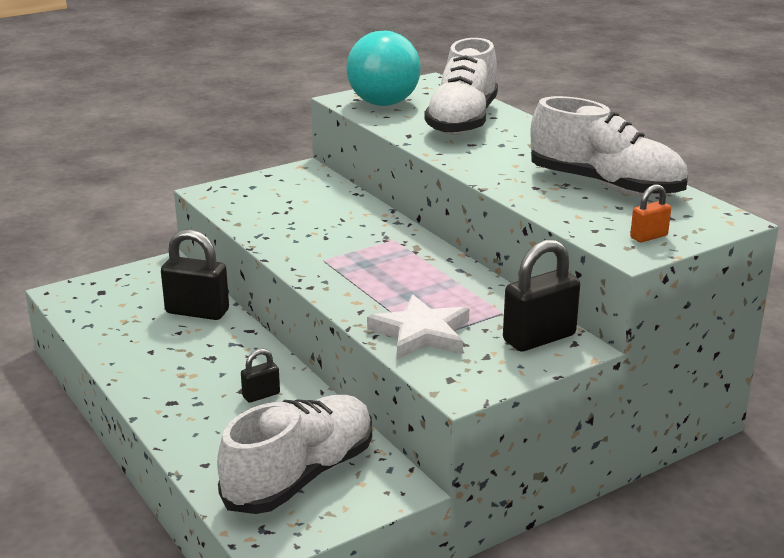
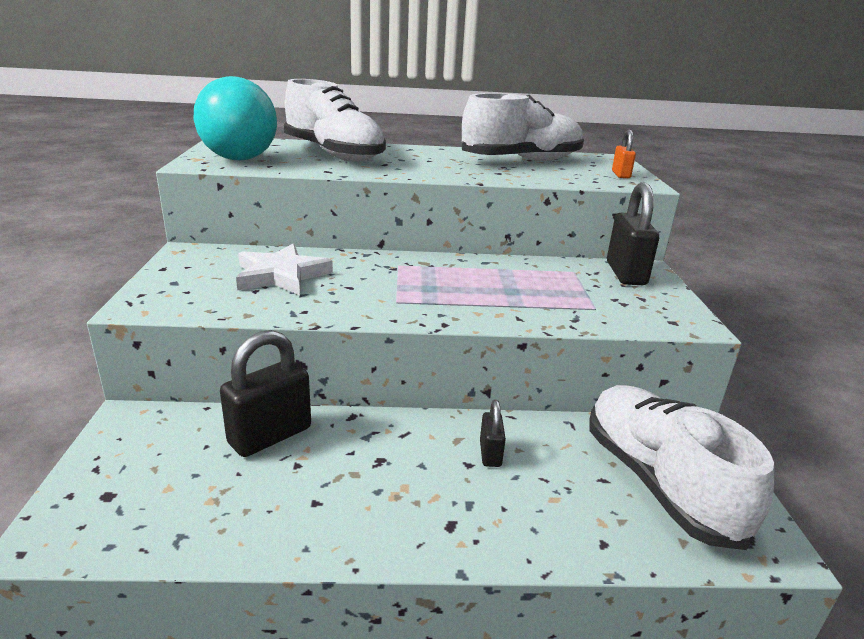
camera: 60 degrees left, 0 degrees up
white star [367,294,469,360] -> white star moved to [236,244,333,295]

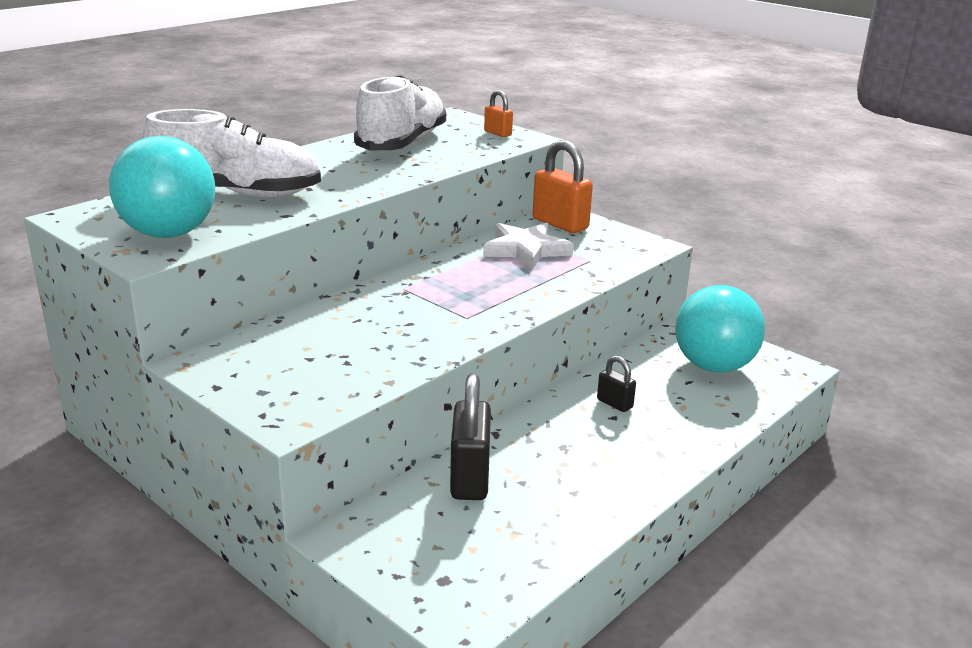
camera: 45 degrees left, 0 degrees up
white star [236,244,333,295] -> white star moved to [483,223,574,270]
white shoe [589,385,774,550] -> turquoise ball [675,285,765,373]
black padlock [607,182,659,285] -> orange padlock [533,140,593,233]

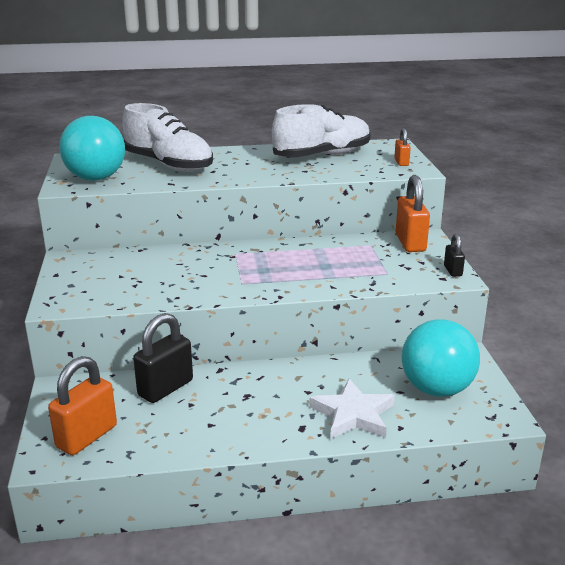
camera: 40 degrees right, 0 degrees up
white star [483,223,574,270] -> white star moved to [309,379,395,439]
black padlock [597,355,636,412] -> black padlock moved to [444,234,465,277]
none -> orange padlock [48,356,117,455]

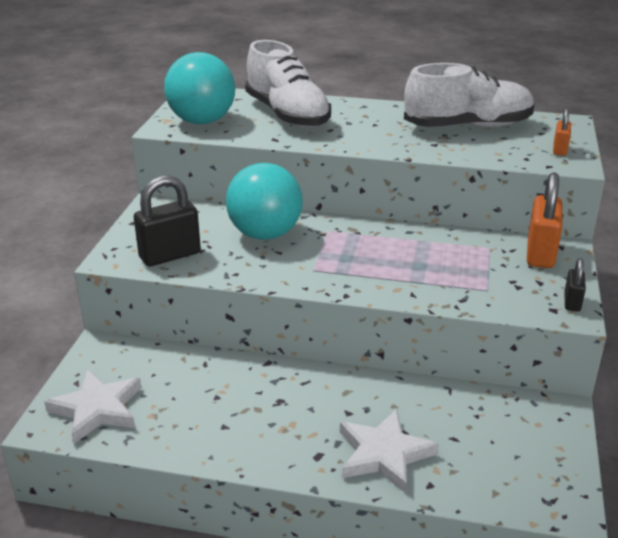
camera: 20 degrees right, 5 degrees up
orange padlock [48,356,117,455] -> white star [44,369,141,444]
black padlock [133,313,193,403] -> black padlock moved to [134,175,201,266]
turquoise ball [402,319,480,397] -> turquoise ball moved to [226,163,303,240]

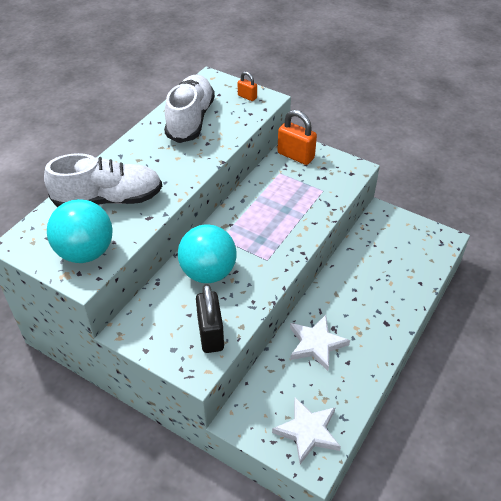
camera: 70 degrees left, 15 degrees up
white star [340,409,439,493] -> white star moved to [290,315,350,371]
black padlock [564,258,586,312] -> none

